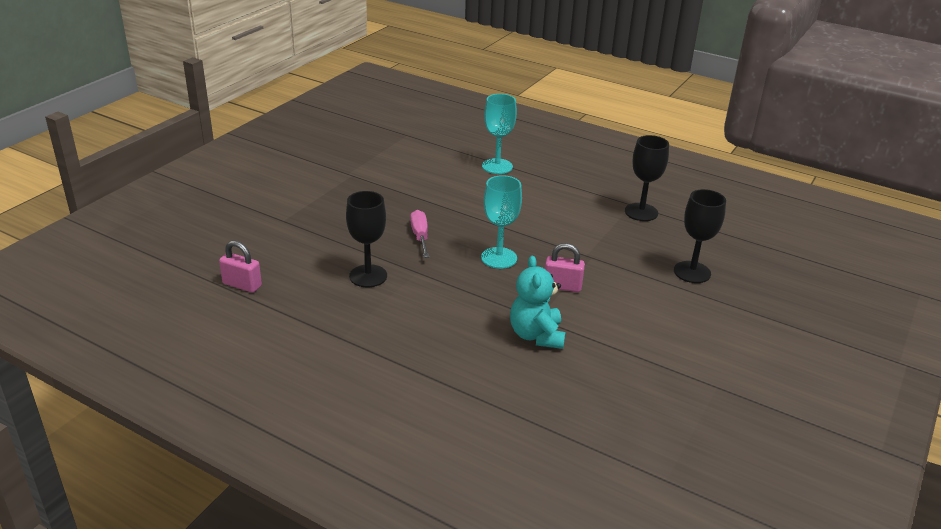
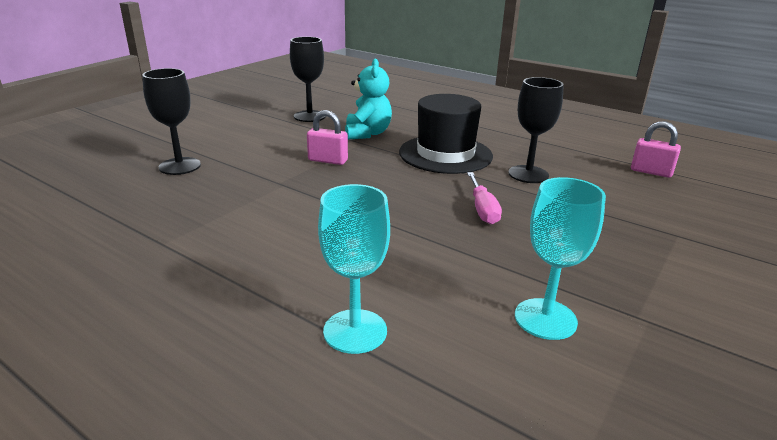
camera: 175 degrees left, 5 degrees down
turquoise goblet [481,175,522,269] -> turquoise goblet moved to [515,177,606,340]
black goblet [625,135,669,221] -> black goblet moved to [290,37,326,122]
none -> black hat [399,94,493,174]

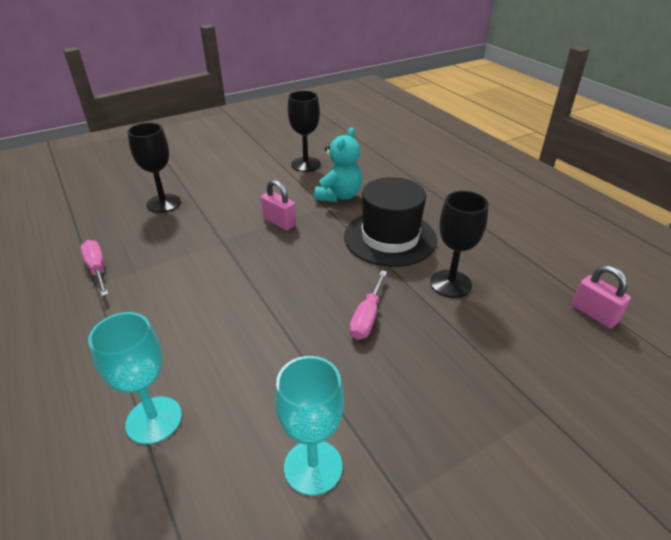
camera: 25 degrees right, 10 degrees up
none -> pink screwdriver [81,240,108,296]

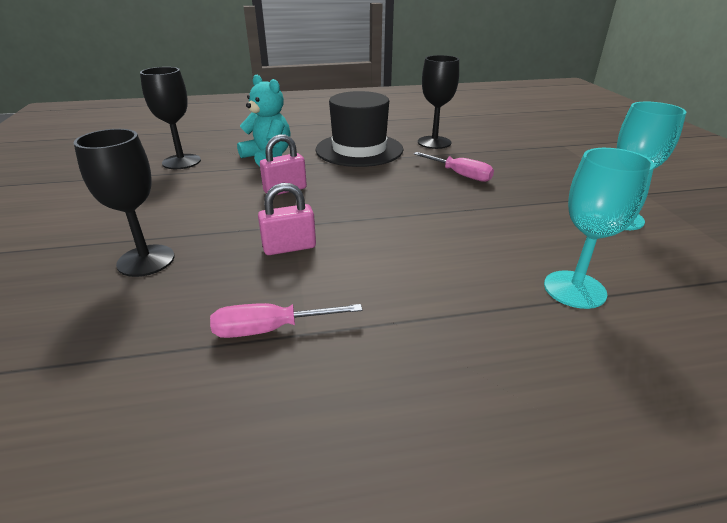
camera: 70 degrees left, 5 degrees down
pink padlock [572,266,631,328] -> pink padlock moved to [258,183,316,255]

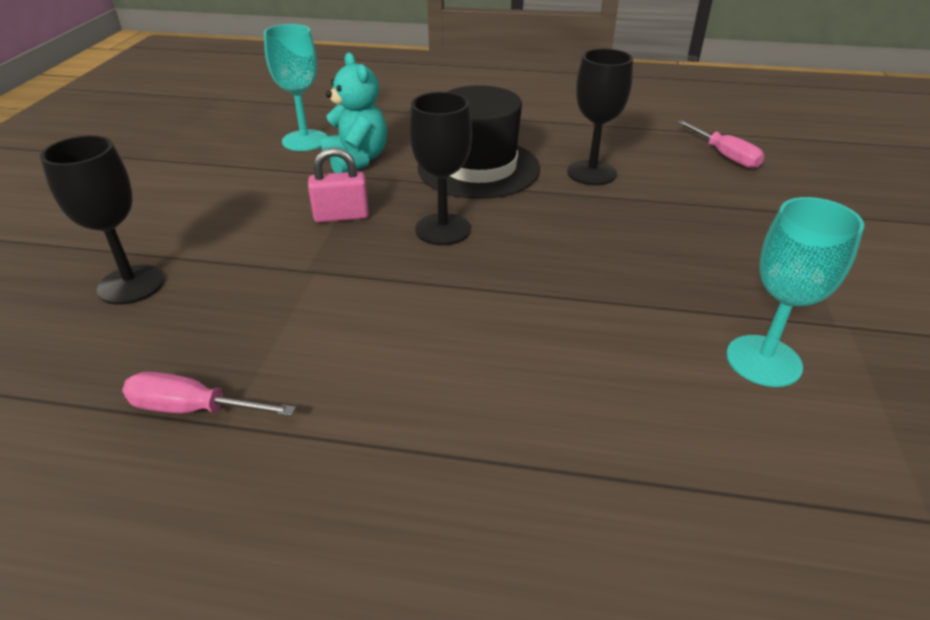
camera: 20 degrees right, 5 degrees up
black goblet [140,67,201,169] -> black goblet moved to [409,92,472,245]
pink padlock [258,183,316,255] -> none
pink screwdriver [414,152,494,182] -> pink screwdriver moved to [677,120,765,169]
turquoise goblet [544,148,654,309] -> turquoise goblet moved to [264,24,327,151]

